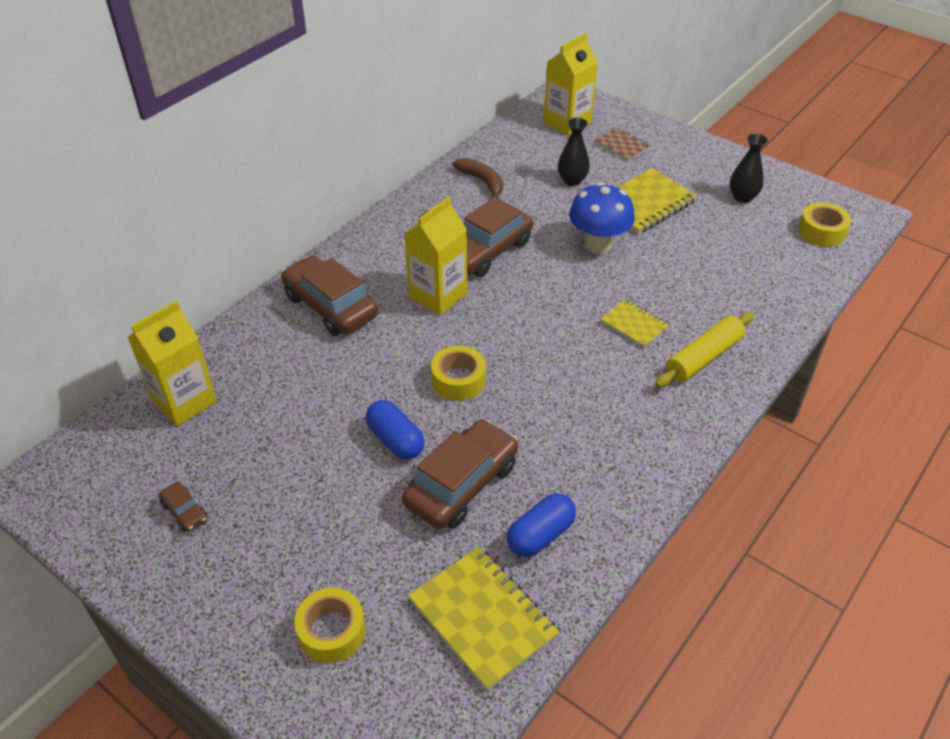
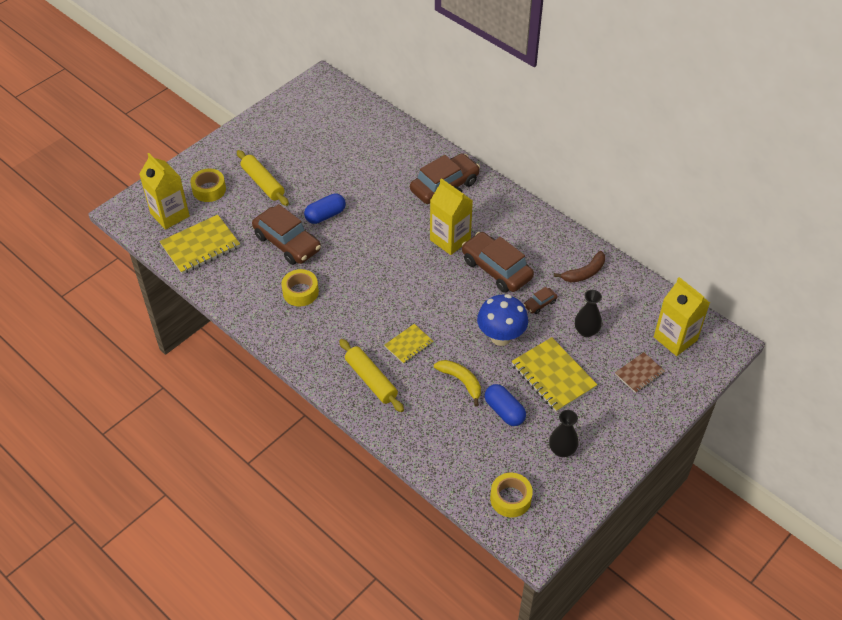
camera: 95 degrees right, 5 degrees up
yellow carton [127,301,217,426] -> yellow carton moved to [139,153,190,230]
brown car [159,482,207,532] -> brown car moved to [524,287,558,314]
yellow tape [431,346,486,401] -> yellow tape moved to [281,269,319,306]
blue capsule [507,493,576,557] -> blue capsule moved to [485,384,526,426]
none -> yellow rolling pin [237,150,289,206]
none -> yellow banana [434,360,481,406]

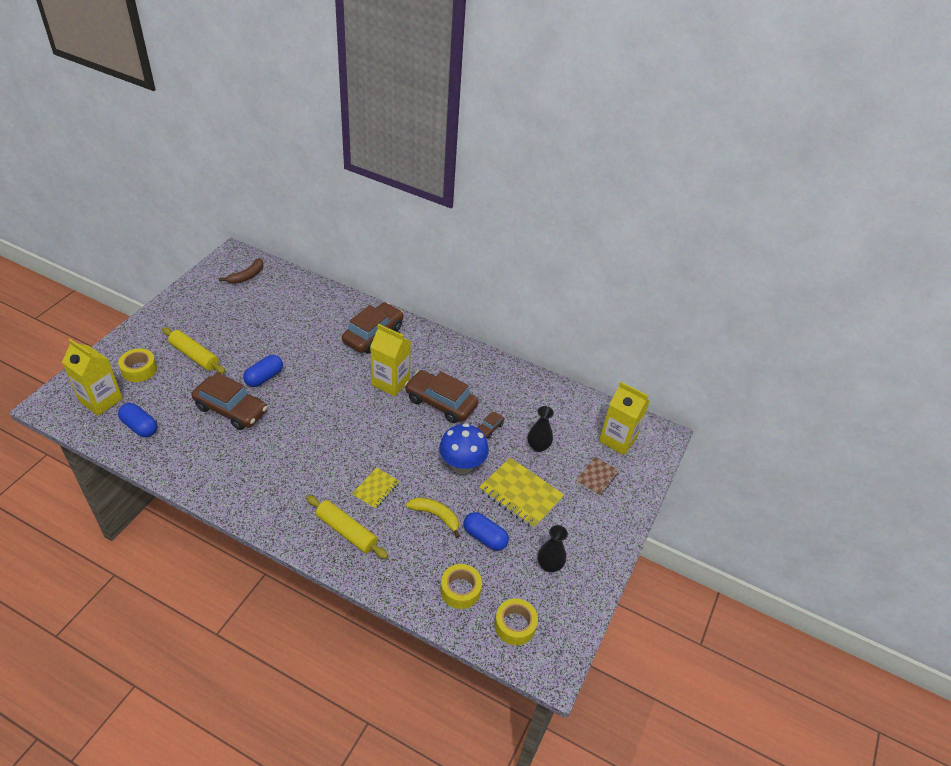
camera: 20 degrees left, 5 degrees down
yellow notebook [160,215,240,274] -> blue capsule [118,403,157,437]
yellow tape [281,269,319,306] -> yellow tape moved to [440,564,482,609]
brown banana [554,251,605,282] -> brown banana moved to [219,258,263,284]

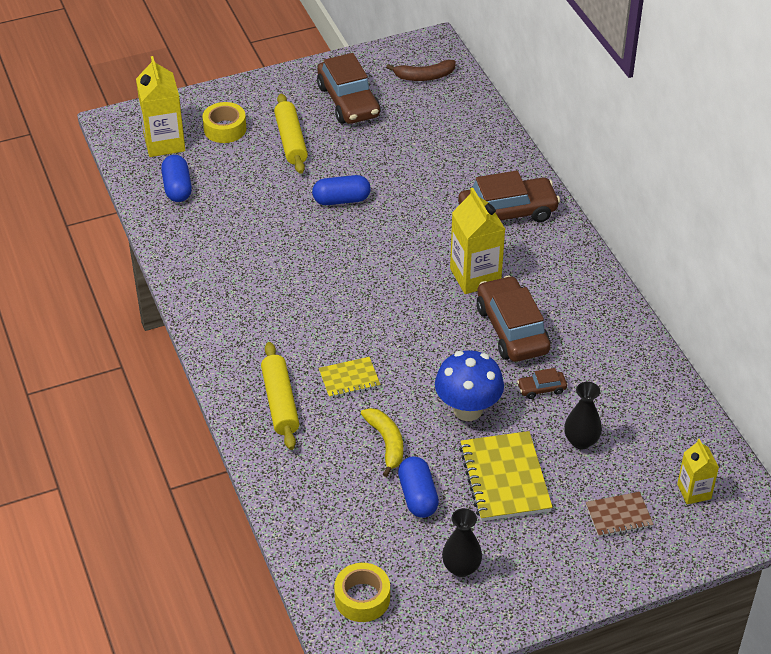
camera: 45 degrees right, 0 degrees up
brown car [191,372,267,430] -> brown car moved to [317,53,380,124]
yellow tape [440,564,482,609] -> none
yellow carton [599,382,650,455] -> yellow carton [677,439,719,504], size x0.59

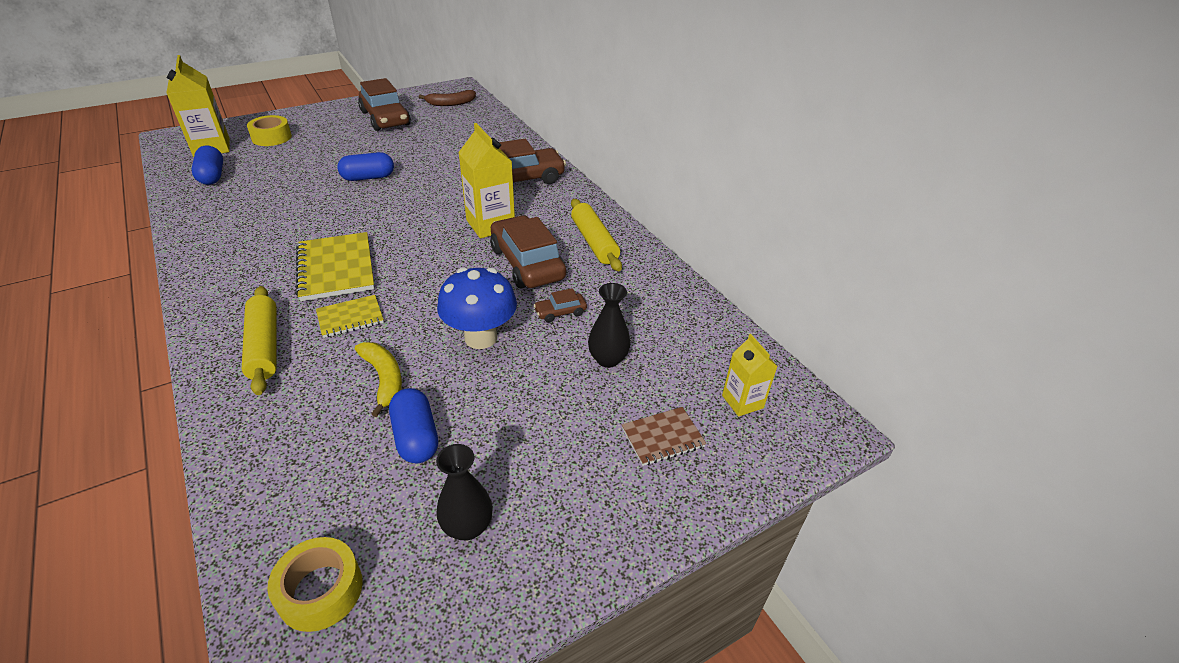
camera: 10 degrees left, 5 degrees down
yellow rolling pin [274,94,308,174] -> yellow rolling pin moved to [571,199,622,271]
yellow notebook [459,431,553,521] -> yellow notebook moved to [295,232,374,301]

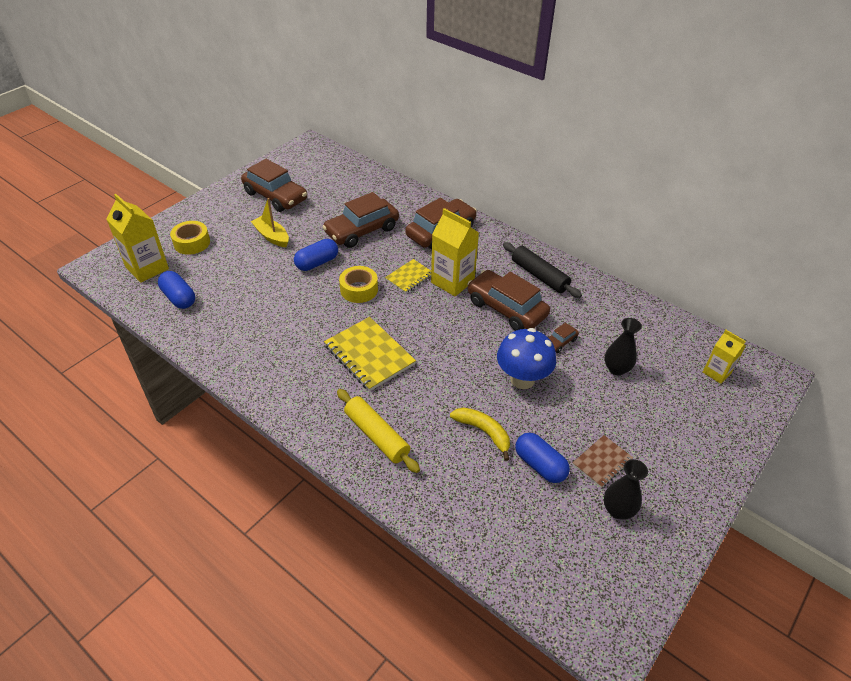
camera: 20 degrees left, 5 degrees up
yellow tape [268,537,363,632] -> yellow tape moved to [339,266,378,303]
yellow notebook [316,295,384,338] -> yellow notebook moved to [385,259,431,293]
brown banana [419,90,476,106] -> none
yellow rolling pin [571,199,622,271] -> black rolling pin [503,242,582,298]
brown notebook [622,407,706,466] -> brown notebook moved to [572,435,633,488]
none -> yellow boat [251,198,289,247]
none -> brown car [322,192,399,248]

